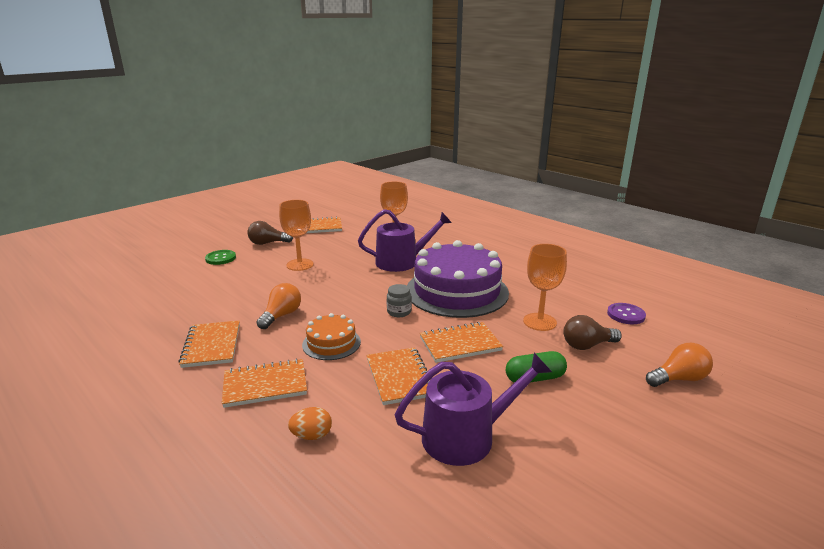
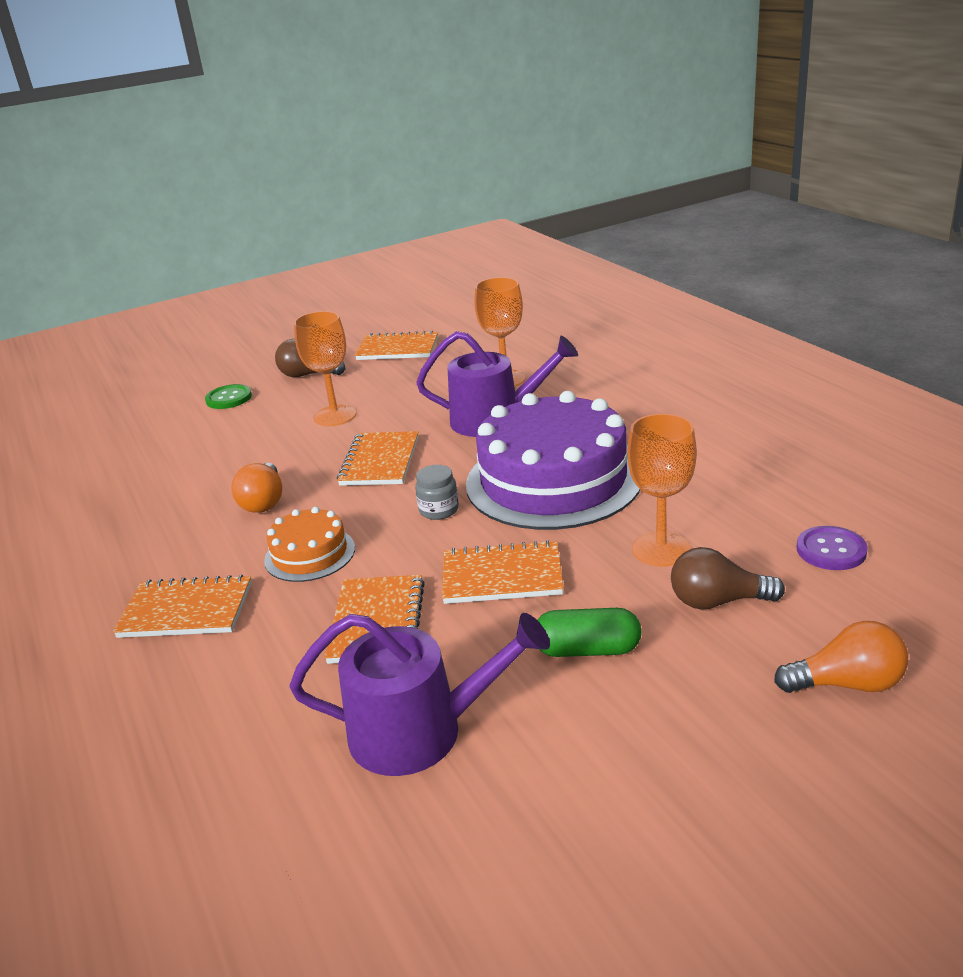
camera: 20 degrees right, 5 degrees up
orange notebook [178,321,240,368] -> orange notebook moved to [337,431,418,486]
orange light bulb [256,283,301,329] -> orange light bulb turned 135 degrees clockwise [231,463,282,513]
orange egg [288,407,332,440] -> none

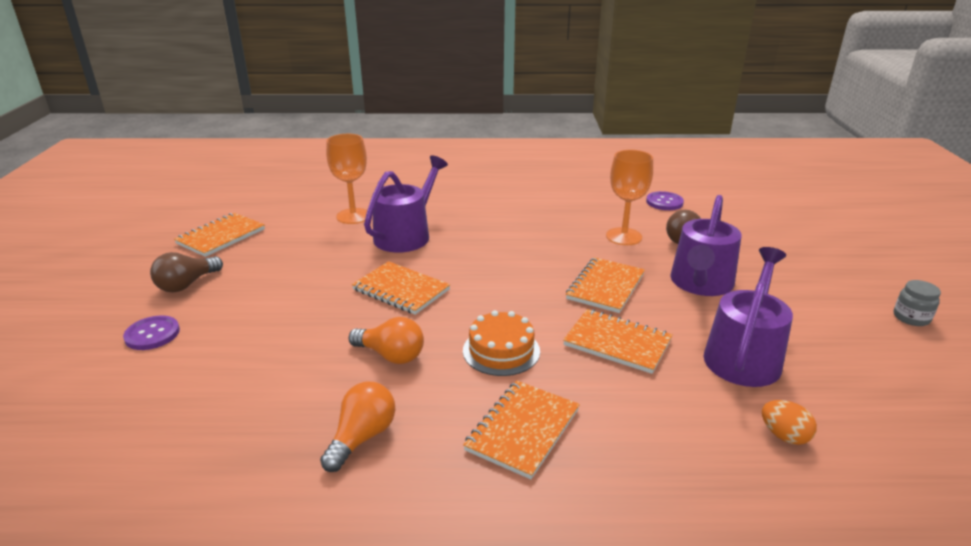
camera: 65 degrees left, 0 degrees up
green button [205,384,252,409] -> purple button [123,316,180,350]
orange goblet [294,311,356,426] -> none
grey jar [415,465,459,520] -> grey jar moved to [894,280,941,326]
purple cake [466,391,640,530] -> none
green capsule [537,608,642,657] -> purple watering can [671,195,741,296]
orange light bulb [774,621,908,693] -> orange light bulb moved to [320,382,395,472]
none -> orange egg [762,400,817,445]

